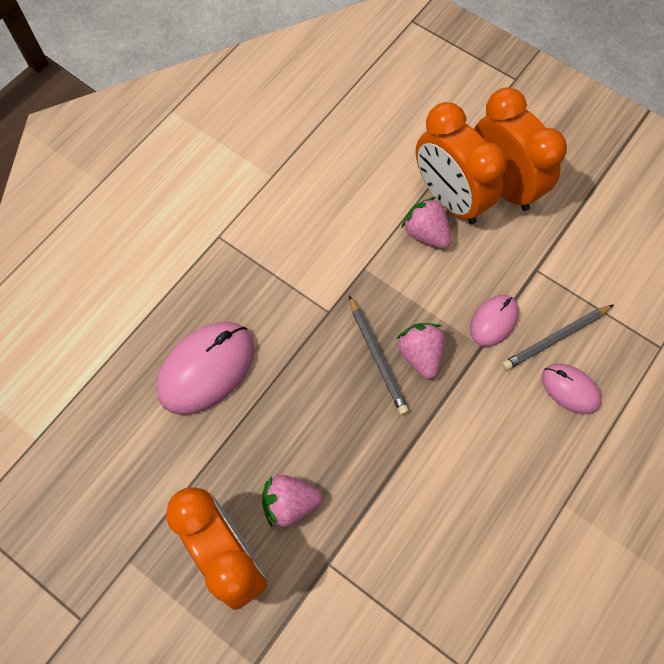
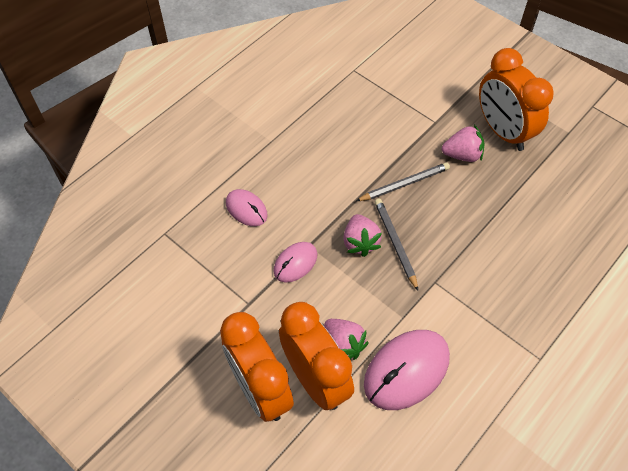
camera: 175 degrees left, 10 degrees down
pink mouse [156,322,254,415] -> pink mouse moved to [364,330,450,410]
grey pencil [502,304,614,370] -> grey pencil moved to [356,162,450,201]

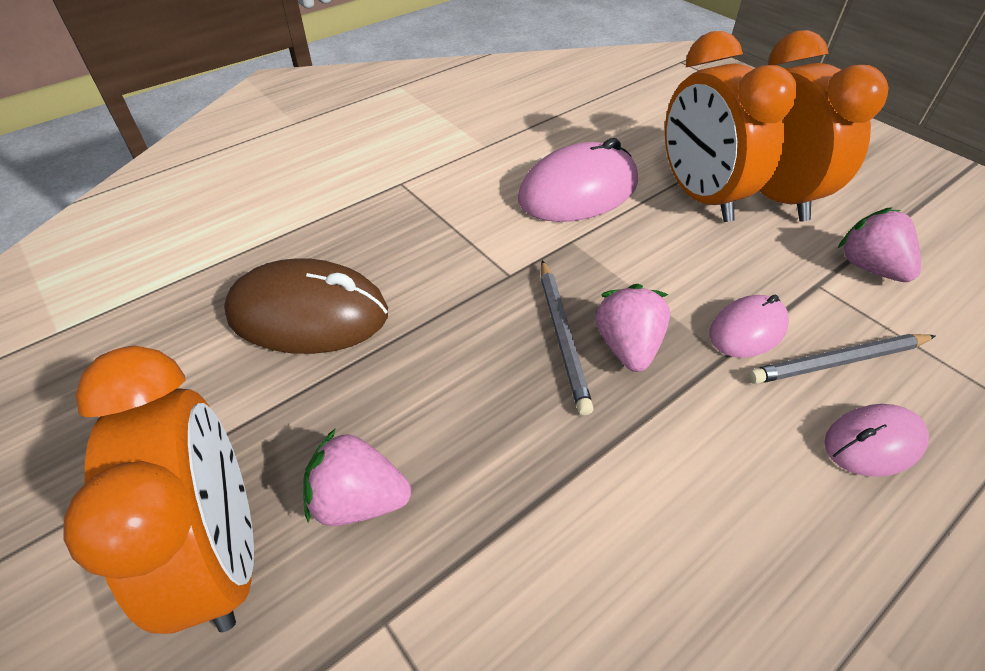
camera: 170 degrees left, 10 degrees down
pink mouse [226,189,268,226] -> pink mouse turned 75 degrees counterclockwise [825,404,929,477]
pink strawberry [324,319,369,360] -> pink strawberry moved to [838,207,921,282]
grey pencil [356,162,450,201] -> grey pencil moved to [748,334,936,384]
none -> brown mouse [224,258,388,354]

